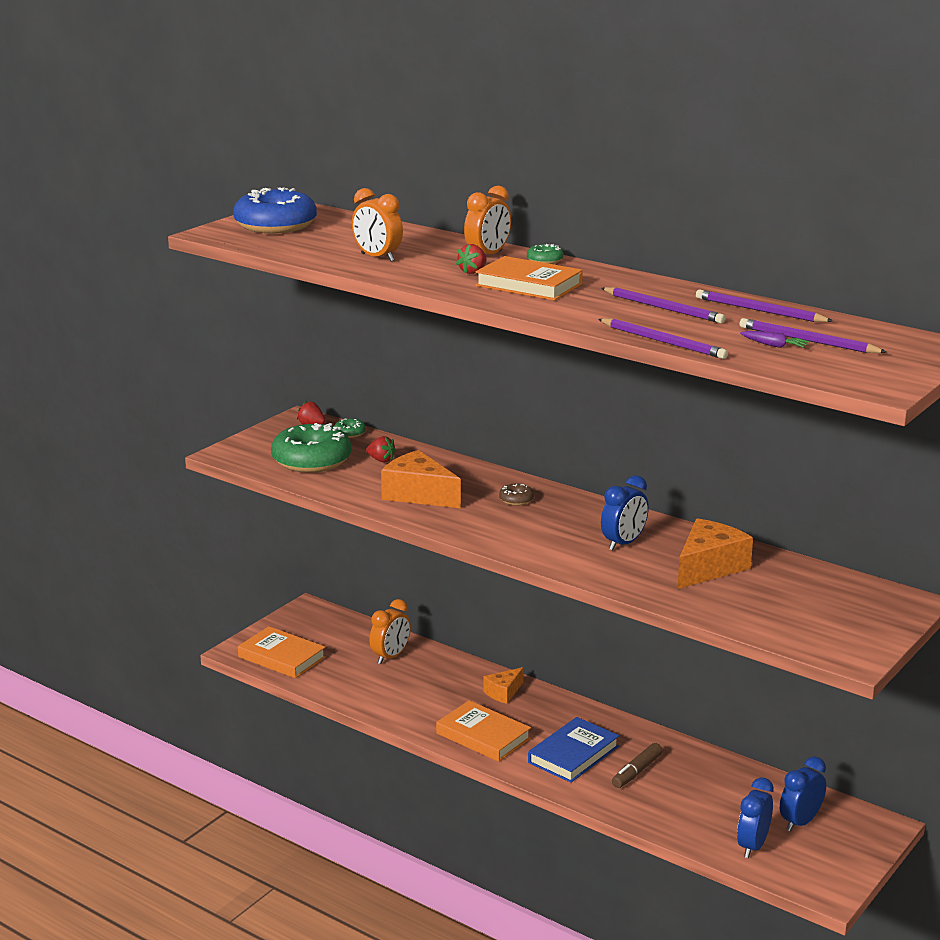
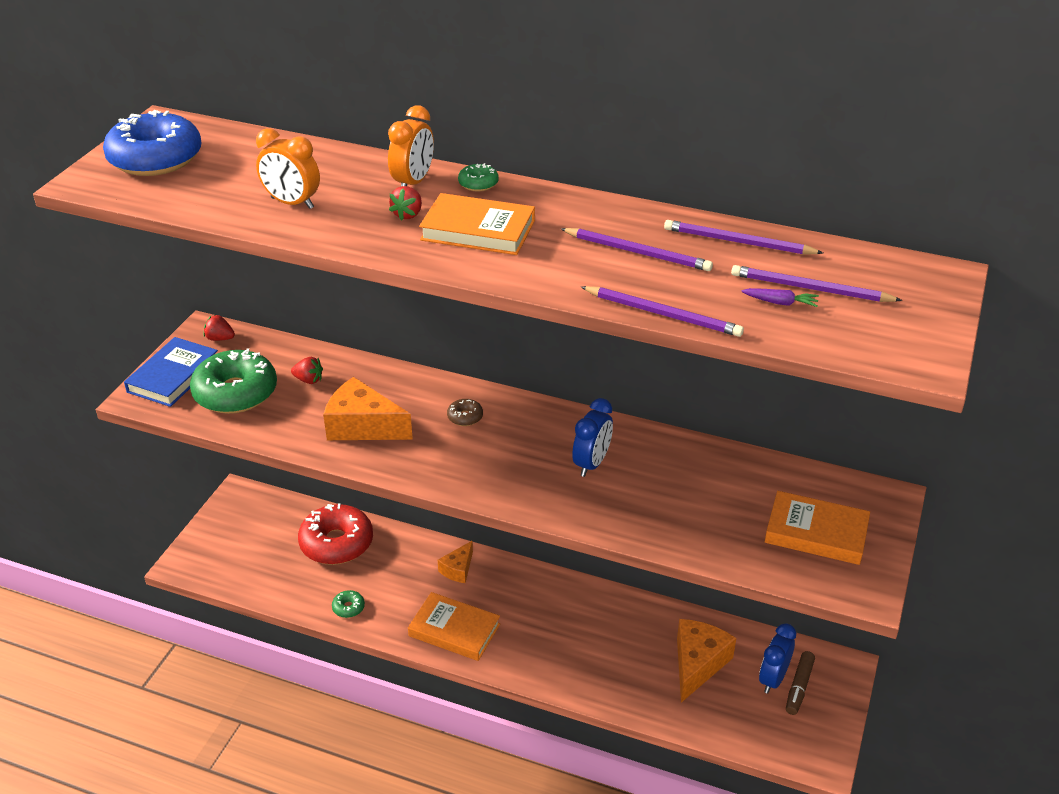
camera: 15 degrees left, 15 degrees up
orange book [238,626,326,678] -> orange book moved to [765,491,870,565]
green donut [334,419,366,438] -> green donut moved to [332,590,365,618]
orange clock [369,599,411,664] -> red donut [298,503,373,565]
blue book [528,717,619,783] -> blue book moved to [124,337,218,407]
brown marker [612,743,663,788] -> brown marker moved to [786,651,815,715]
orange cheese [678,518,753,589] -> orange cheese moved to [677,619,736,703]
blue clock [737,777,774,858] -> none

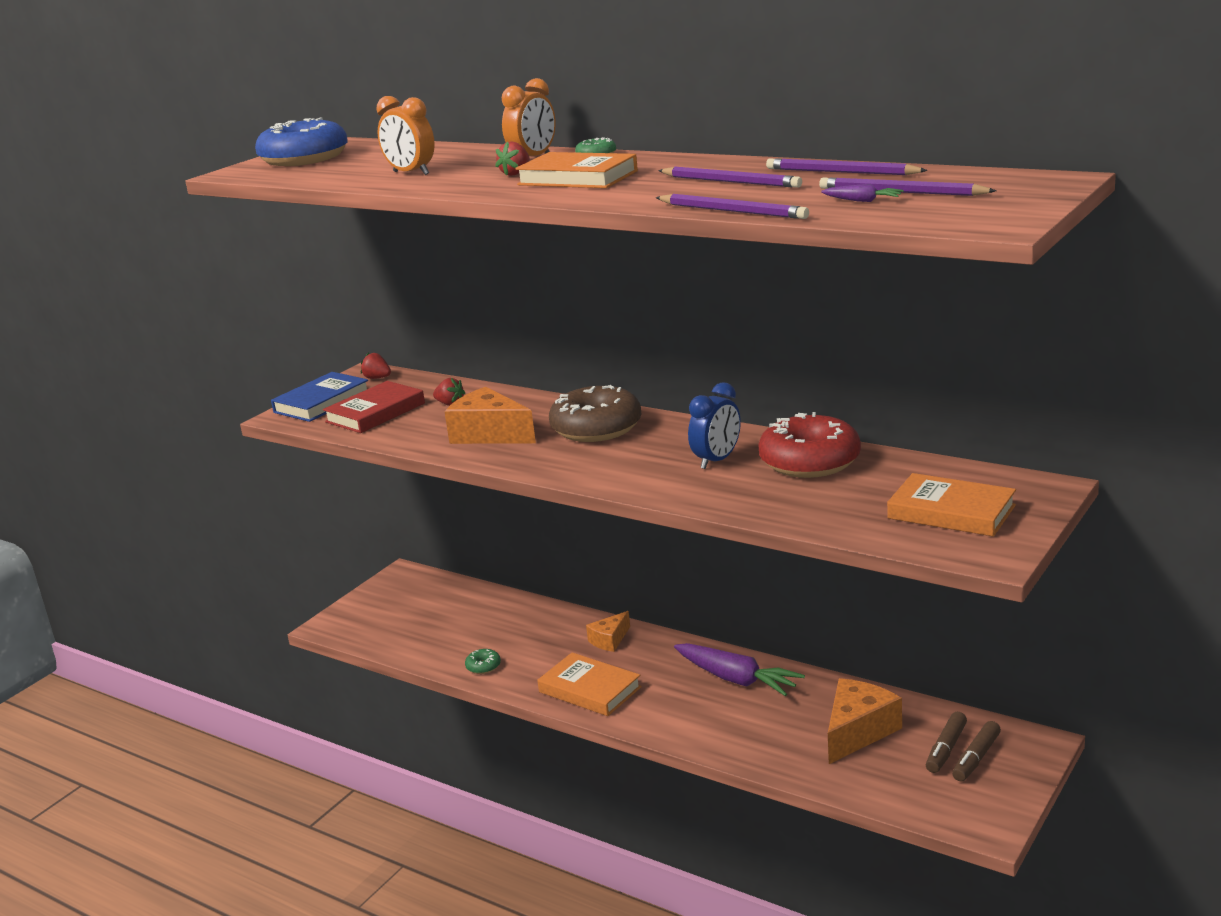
camera: 15 degrees right, 15 degrees down
green donut [190,349,277,414] -> red book [323,381,425,433]
red donut [298,503,373,565] -> red donut moved to [758,412,861,478]
brown donut [447,399,483,426] -> brown donut [549,385,642,442], size x2.40
blue clock [759,623,796,694] -> brown marker [926,712,967,773]
none -> purple carrot [674,643,805,696]

